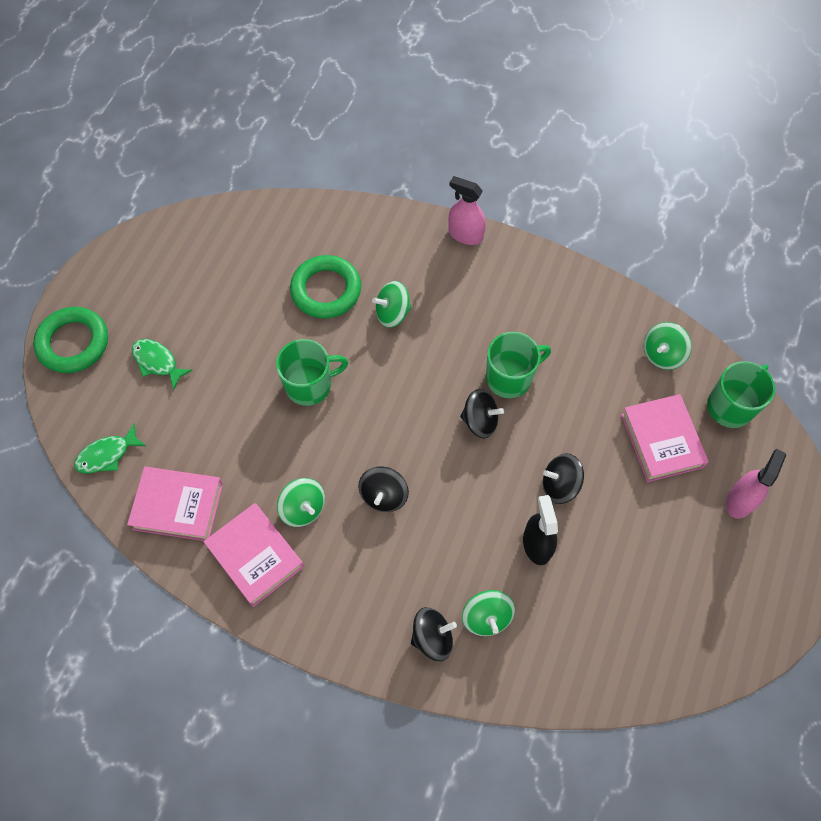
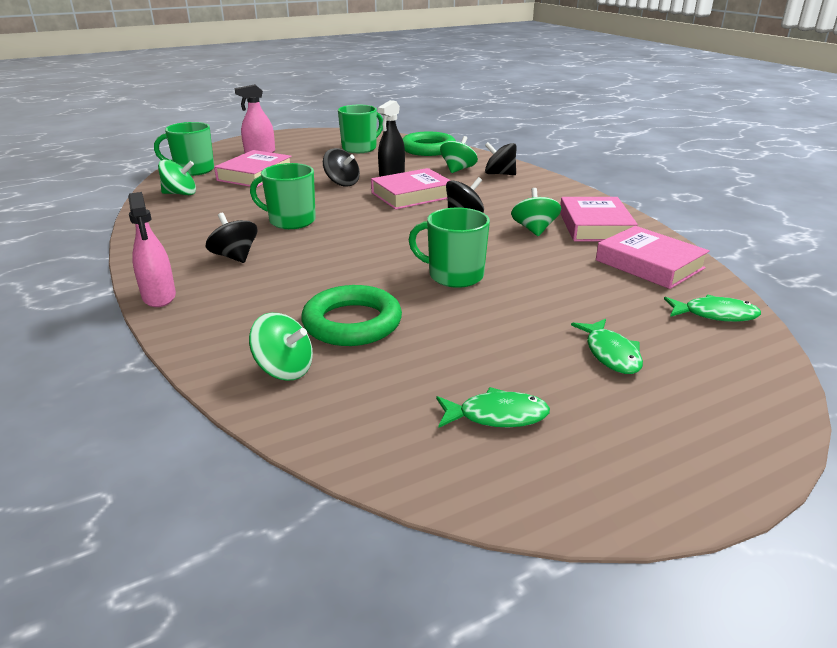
camera: 140 degrees left, 35 degrees down
green ring [33,307,108,373] -> green ring moved to [402,131,456,156]
green spinning top [372,281,411,328] -> green spinning top moved to [249,313,313,381]
black spinning top [460,389,504,438] -> black spinning top moved to [206,213,257,263]
none -> green mug [338,105,383,153]
none -> pink book [371,168,451,210]
none -> green fish [436,387,550,428]

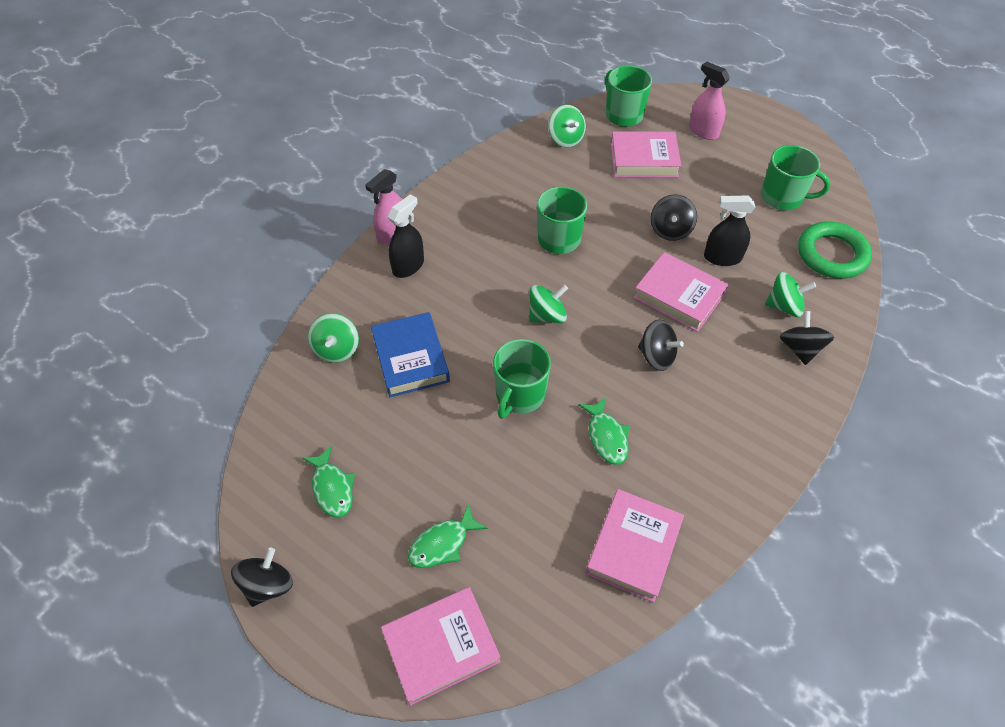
camera: 65 degrees right, 25 degrees up
black spinning top [206,213,257,263] -> black spinning top moved to [231,548,293,607]
green ring [301,285,402,346] -> blue book [371,312,450,397]
green mug [409,208,490,288] -> green mug turned 150 degrees counterclockwise [493,339,551,419]
green spinning top [511,188,561,236] -> green spinning top moved to [529,285,568,323]
pink book [560,197,638,241] -> pink book moved to [381,587,500,706]
green fish [664,295,761,322] -> green fish moved to [578,397,629,465]
none -> black spray bottle [388,194,424,278]

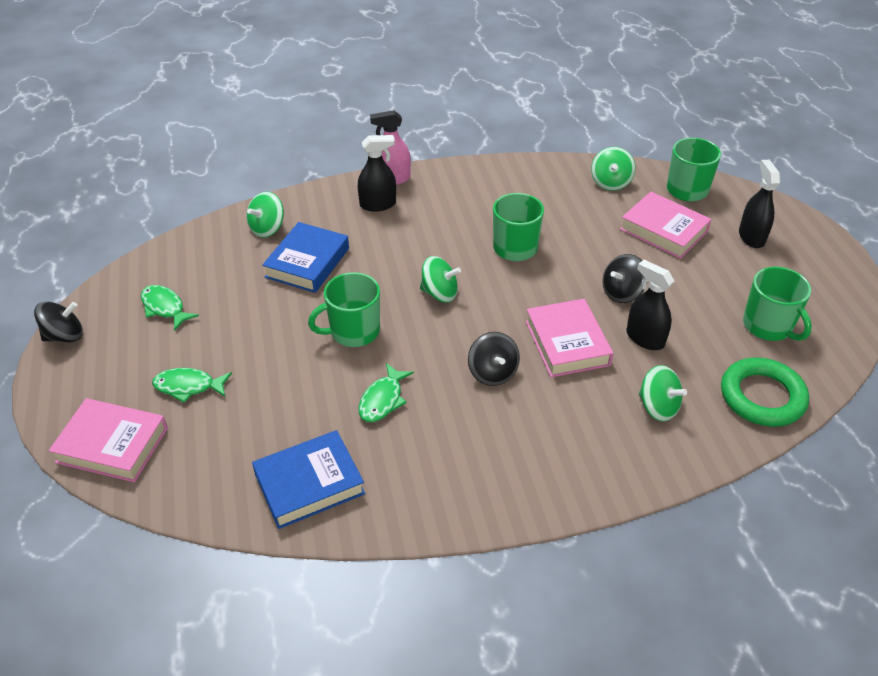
camera: 40 degrees right, 10 degrees down
green fish [302,446,355,518] -> green fish turned 120 degrees clockwise [141,285,199,331]
pink book [585,489,684,603] -> blue book [252,430,365,529]
pink spray bottle [689,61,730,140] -> black spray bottle [739,160,780,248]
black spinning top [780,311,834,365] -> none

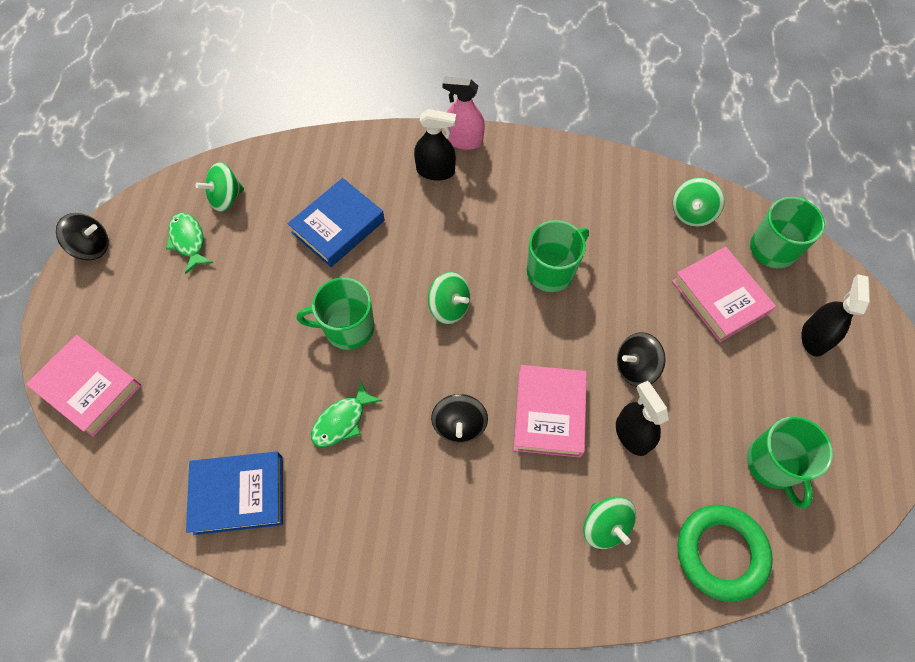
camera: 20 degrees right, 20 degrees up
green fish [152,368,232,403] -> none
green spinning top [246,192,284,238] -> green spinning top moved to [195,162,244,212]

